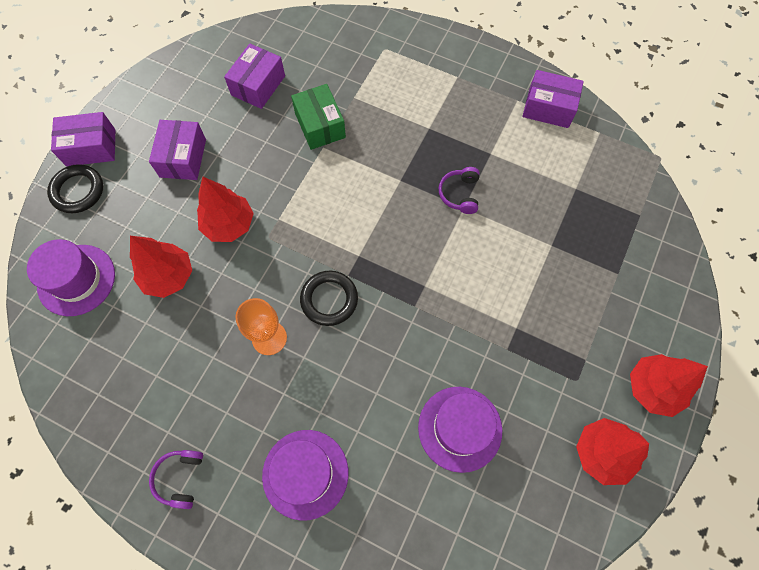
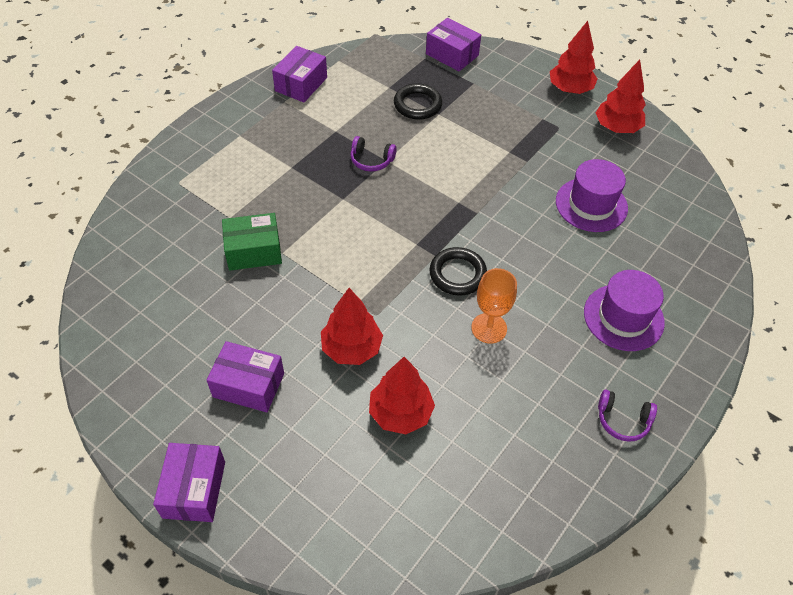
camera: 80 degrees left, 15 degrees down
purple hat [27,239,115,316] -> none
black ring [47,164,103,213] -> black ring moved to [394,83,442,120]
purple box [224,44,285,109] -> purple box moved to [426,18,481,71]

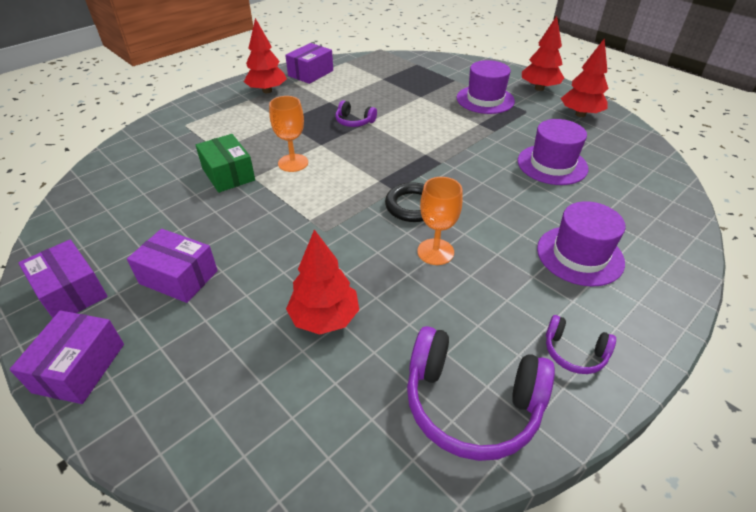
camera: 10 degrees right, 10 degrees down
green box [222,213,282,271] -> green box turned 60 degrees clockwise [196,134,255,193]
red tree [321,288,383,365] -> red tree moved to [244,18,287,93]
black ring [394,83,442,120] -> none
purple box [426,18,481,71] -> purple box moved to [18,240,108,318]
none -> orange goblet [269,96,308,172]
none -> purple headphones [407,326,555,461]
none -> purple hat [457,60,515,114]

